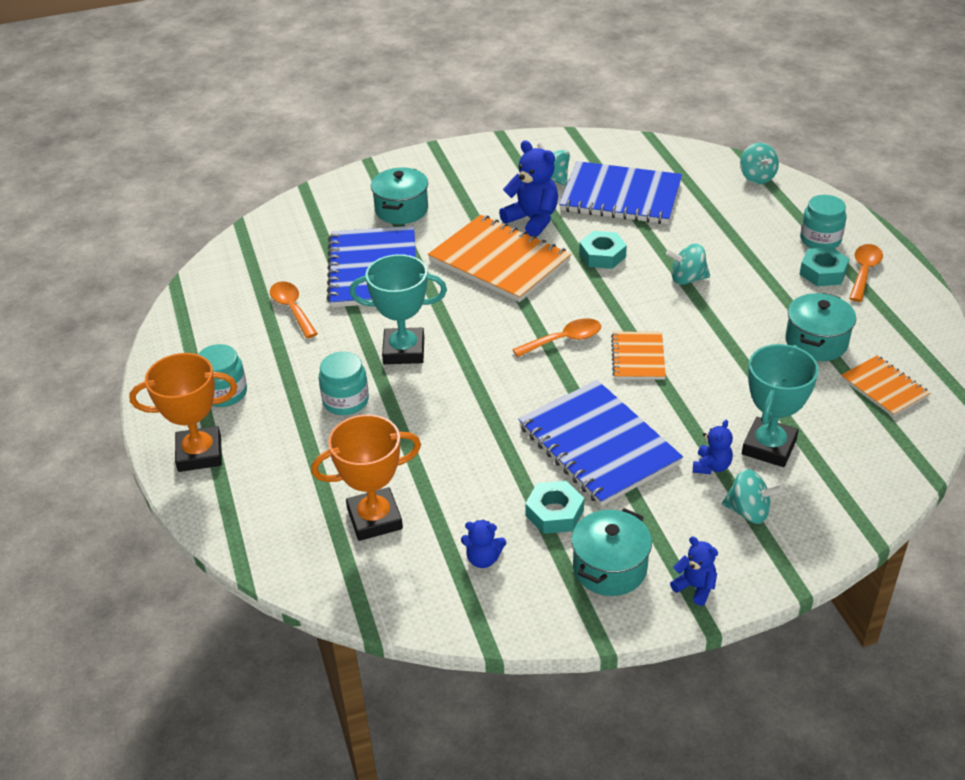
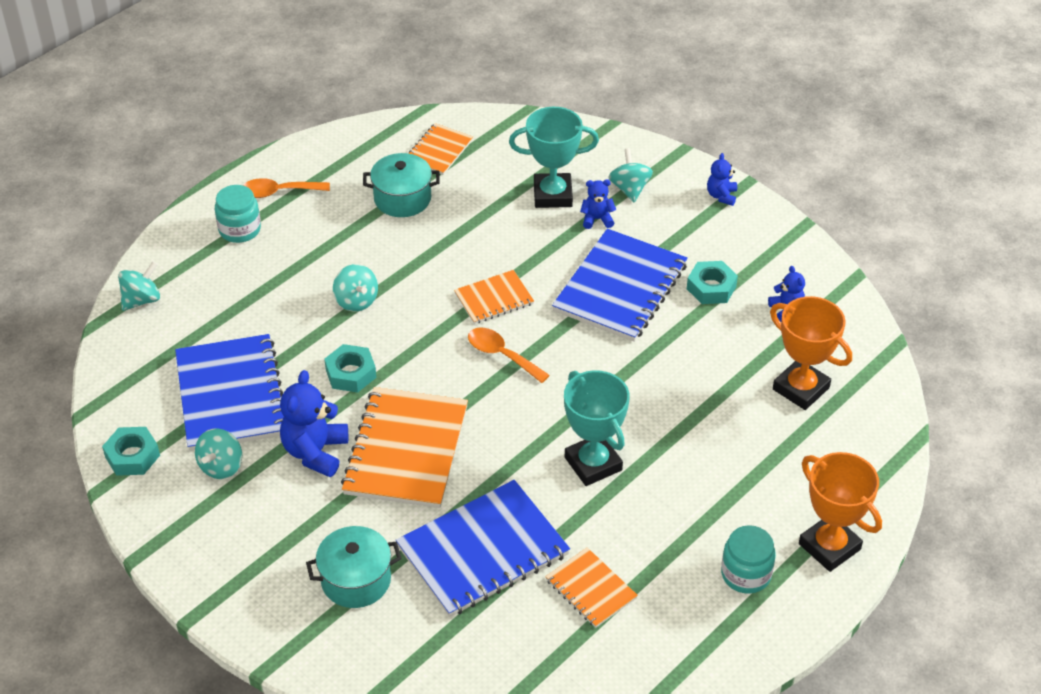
camera: 120 degrees left, 5 degrees up
orange spoon [270,281,318,338] -> orange notebook [545,547,638,628]
turquoise jar [319,352,369,415] -> none
turquoise pot [571,508,652,596] -> none
turquoise nut [799,247,849,286] -> turquoise nut moved to [102,427,160,476]

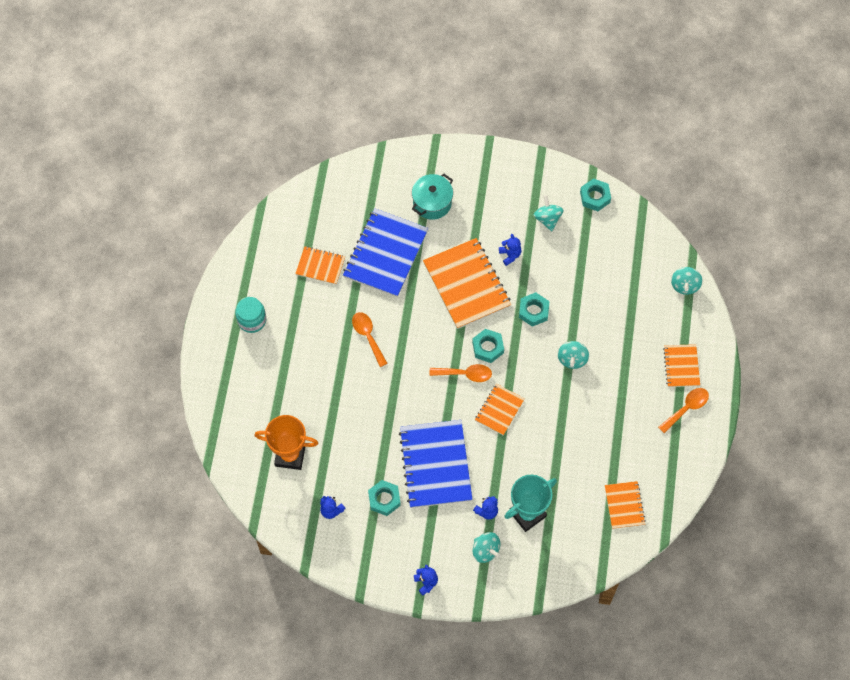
camera: 145 degrees right, 20 degrees up
blue notebook [175,334,284,451] -> none
turquoise jar [215,185,261,243] -> orange notebook [663,344,700,387]
blue teddy bear [280,370,348,477] -> blue teddy bear [499,234,521,266], size x0.55
turquoise spinning top [333,264,378,312] -> turquoise spinning top turned 105 degrees counterclockwise [558,341,589,369]
turquoise pot [363,153,440,217] -> none
turquoise trophy [564,370,630,486] -> orange spoon [352,312,388,367]
orange trophy [799,452,882,572] -> none
none -> turquoise nut [472,329,504,363]

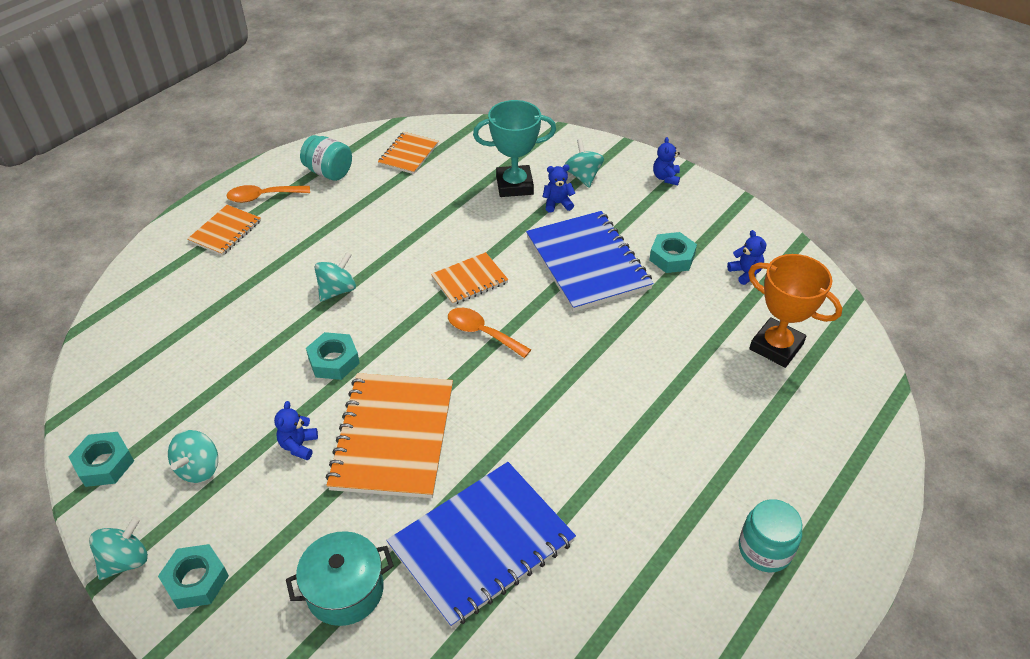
camera: 150 degrees left, 20 degrees down
orange notebook [295,246,345,285] -> none
orange spoon [352,312,388,367] -> none
blue notebook [399,420,473,508] -> blue notebook turned 45 degrees counterclockwise [526,211,654,312]
turquoise nut [472,329,504,363] -> turquoise nut moved to [158,544,229,609]
turquoise spinning top [671,267,702,295] -> turquoise spinning top moved to [89,516,148,580]
none -> turquoise jar [300,135,352,181]

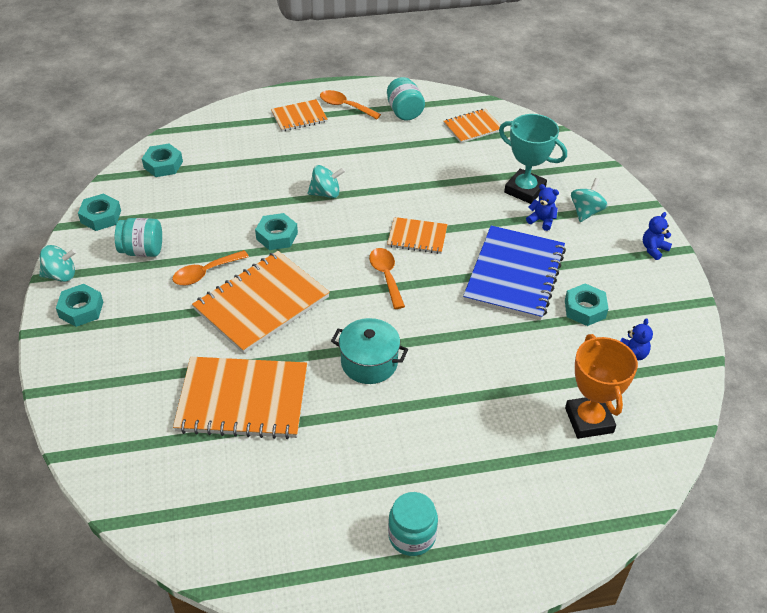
camera: 40 degrees right, 0 degrees up
turquoise spinning top [168,430,218,483] -> turquoise jar [115,218,162,257]
blue teddy bear [274,401,318,460] -> orange spoon [172,250,249,285]
turquoise pot [286,531,394,626] -> turquoise pot moved to [331,318,408,384]
blue notebook [386,462,576,628] -> orange notebook [173,357,307,439]
none -> turquoise nut [142,144,183,177]

